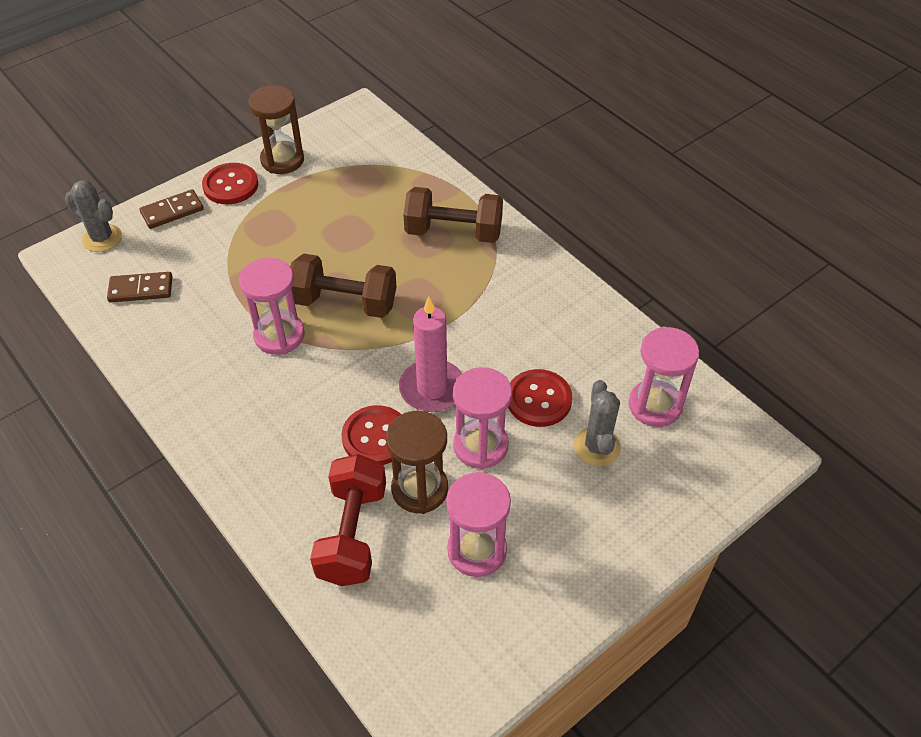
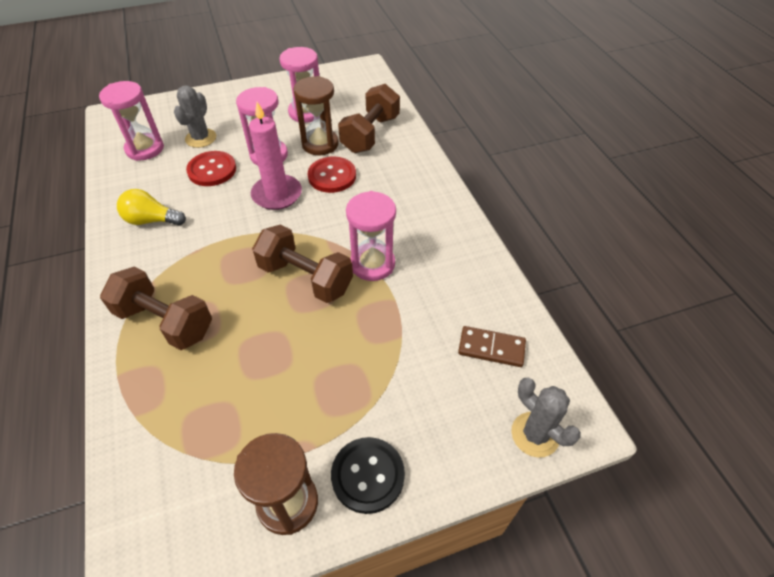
camera: 160 degrees left, 0 degrees up
brown domino [140,189,204,229] -> none
red button [202,163,258,204] -> black button [331,437,405,514]
red dumbbell [310,454,386,586] -> brown dumbbell [338,84,400,153]
none -> yellow light bulb [117,189,186,226]

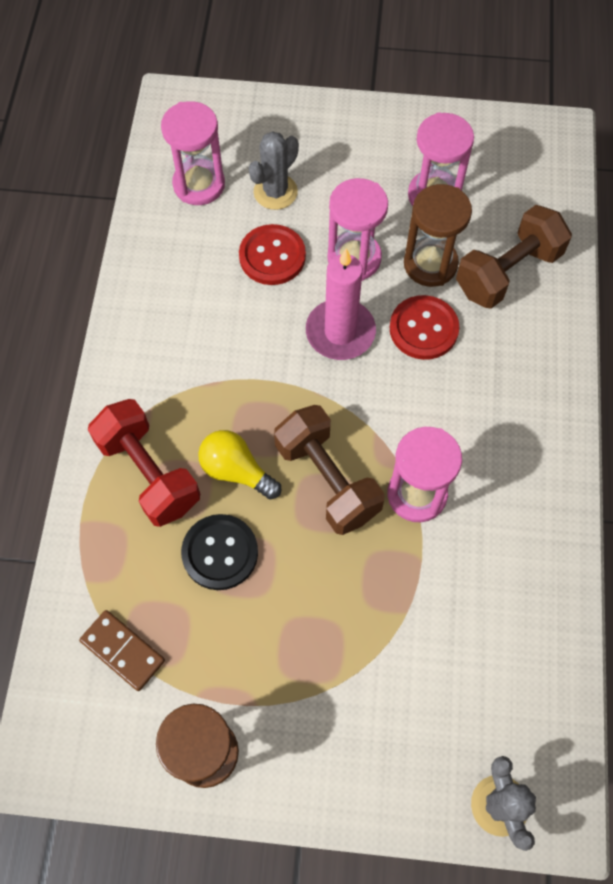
camera: 25 degrees right, 15 degrees up
brown dumbbell [100,267,212,350] -> red dumbbell [88,399,200,527]
yellow light bulb [117,189,186,226] -> yellow light bulb moved to [198,430,281,500]
black button [331,437,405,514] -> black button moved to [181,514,258,590]
brown domino [458,326,526,367] -> brown domino moved to [79,610,165,691]

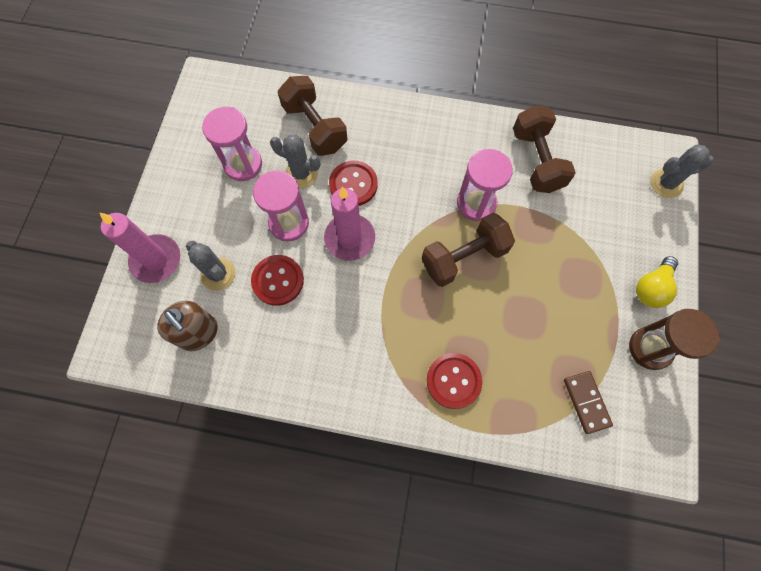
camera: 85 degrees left, 5 degrees up
brown domino [79,610,165,691] -> brown domino turned 60 degrees counterclockwise [564,371,613,434]
red dumbbell [88,399,200,527] -> red button [427,353,482,409]
pink hourglass [161,101,225,205] -> brown soap dispenser [157,301,218,351]
black button [181,514,258,590] -> none
yellow light bulb [198,430,281,500] -> yellow light bulb moved to [636,256,678,308]
brown hourglass [404,184,472,287] -> grey cactus [270,135,320,188]
none -> pink candle [100,213,180,283]
none -> brown dumbbell [513,105,576,193]

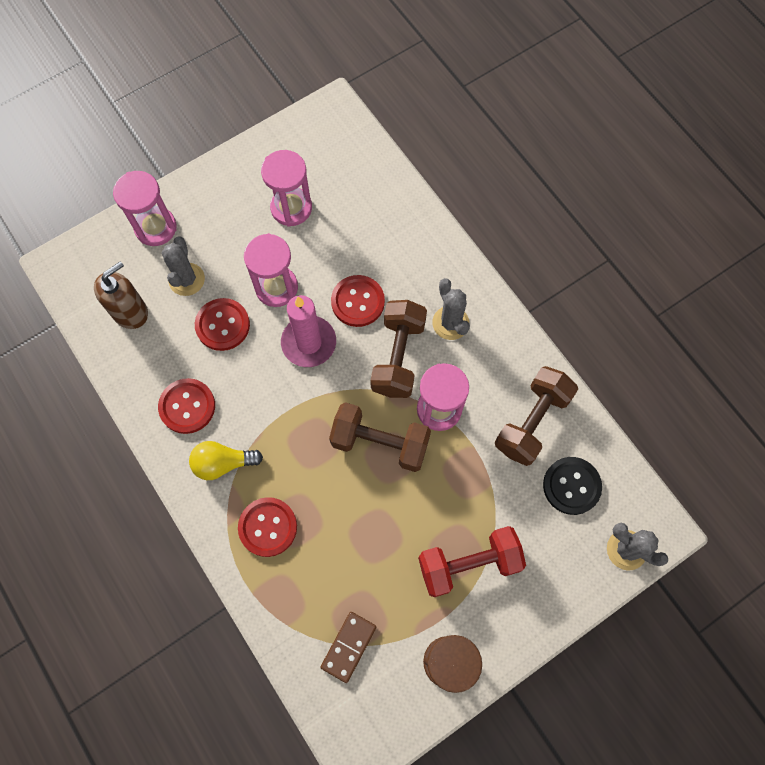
camera: 45 degrees right, 0 degrees up
pink candle [100,213,180,283] -> pink hourglass [113,171,177,246]
brown soap dispenser [157,301,218,351] -> brown soap dispenser turned 135 degrees counterclockwise [94,261,148,329]
grey cactus [270,135,320,188] -> grey cactus moved to [432,278,470,340]
brown dumbbell [278,76,347,156] -> brown dumbbell moved to [370,300,427,398]
yellow light bulb [636,256,678,308] -> yellow light bulb moved to [189,441,263,480]
none -> red button [158,378,215,434]
none -> red dumbbell [418,526,526,597]
none -> black button [543,457,602,515]

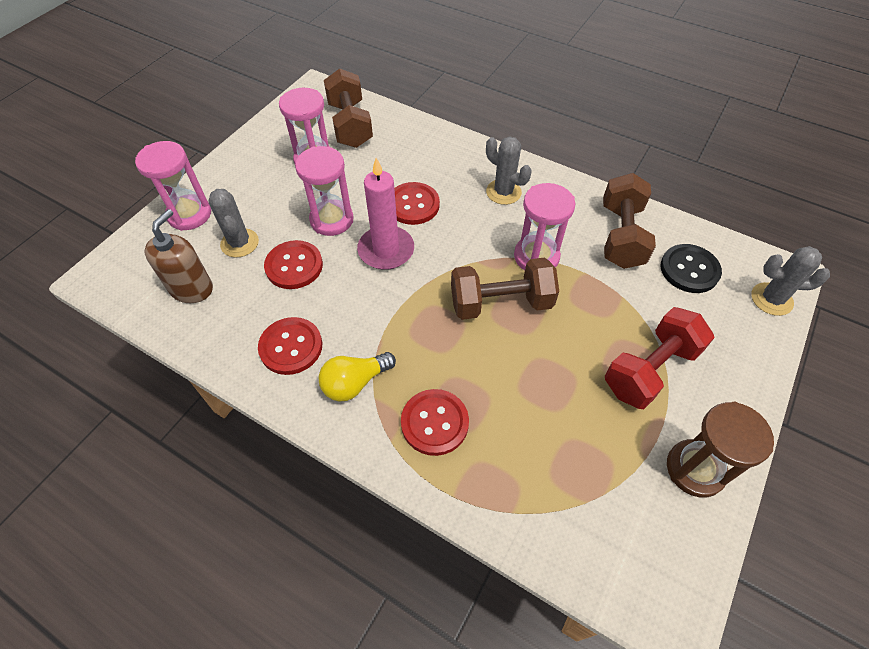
camera: 25 degrees left, 15 degrees down
brown domino [320,612,376,683] -> none
brown dumbbell [370,300,427,398] -> brown dumbbell moved to [324,68,373,148]

